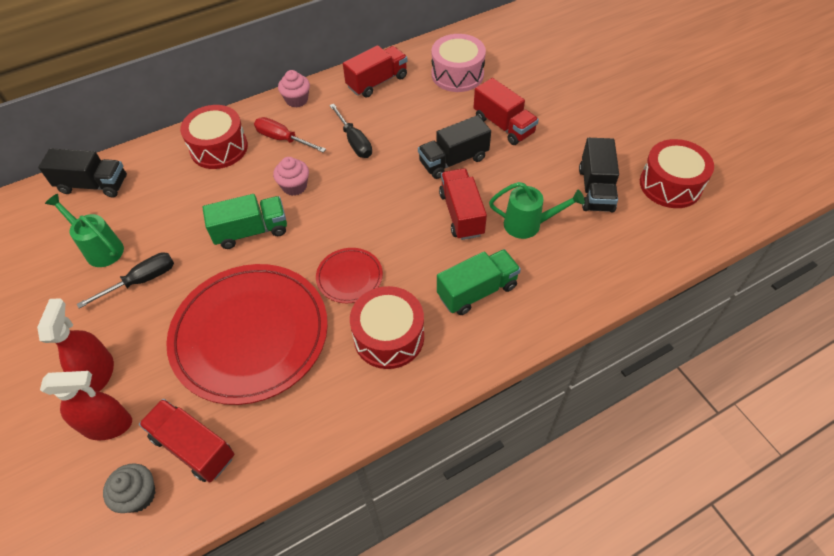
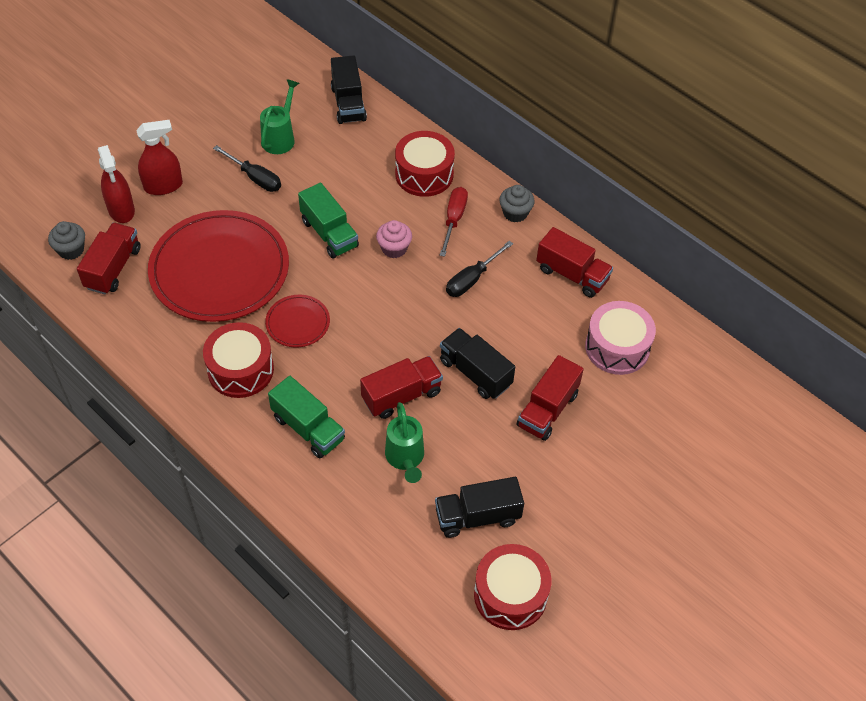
camera: 70 degrees right, 0 degrees up
pink cupcake [278,70,310,107] -> grey cupcake [499,185,535,223]

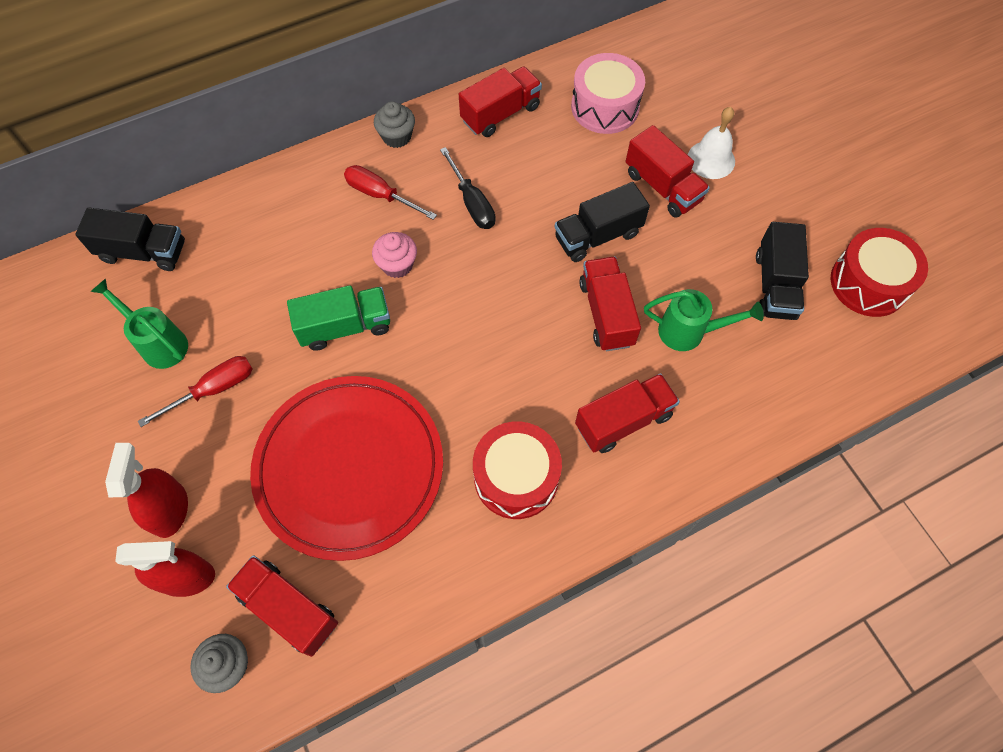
camera: 70 degrees left, 10 degrees up
black screwdriver [213,145,281,192] -> red screwdriver [138,356,253,427]
red plate [265,295,330,347] -> none
green truck [268,376,345,459] -> red truck [575,373,680,453]
red drum [395,131,455,197] -> none
none -> white bell [688,107,735,179]

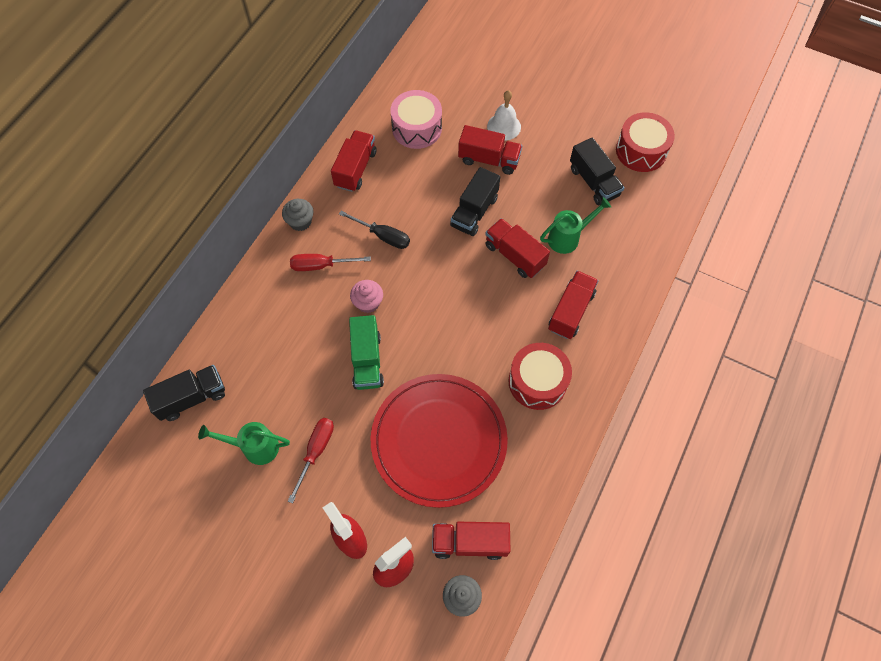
camera: 35 degrees left, 0 degrees up
green truck [287,285,390,351] -> green truck turned 135 degrees clockwise [349,315,384,390]

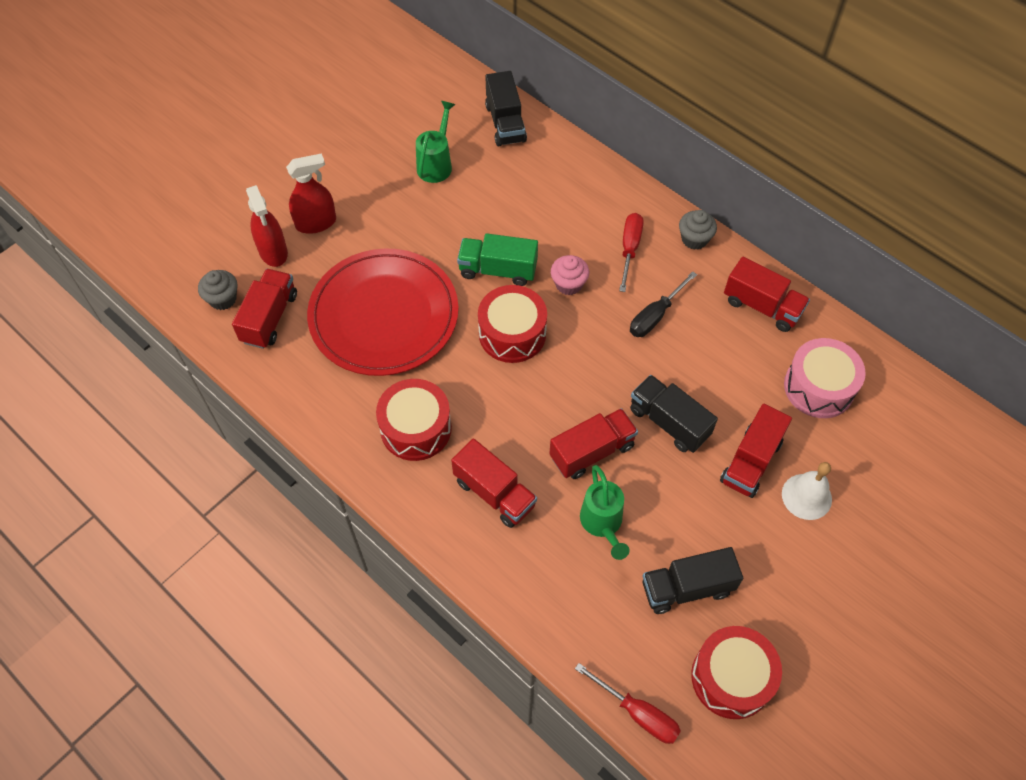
camera: 105 degrees right, 5 degrees down
red screwdriver [288,418,334,504] -> red screwdriver moved to [575,663,681,744]
none -> red drum [478,285,547,363]

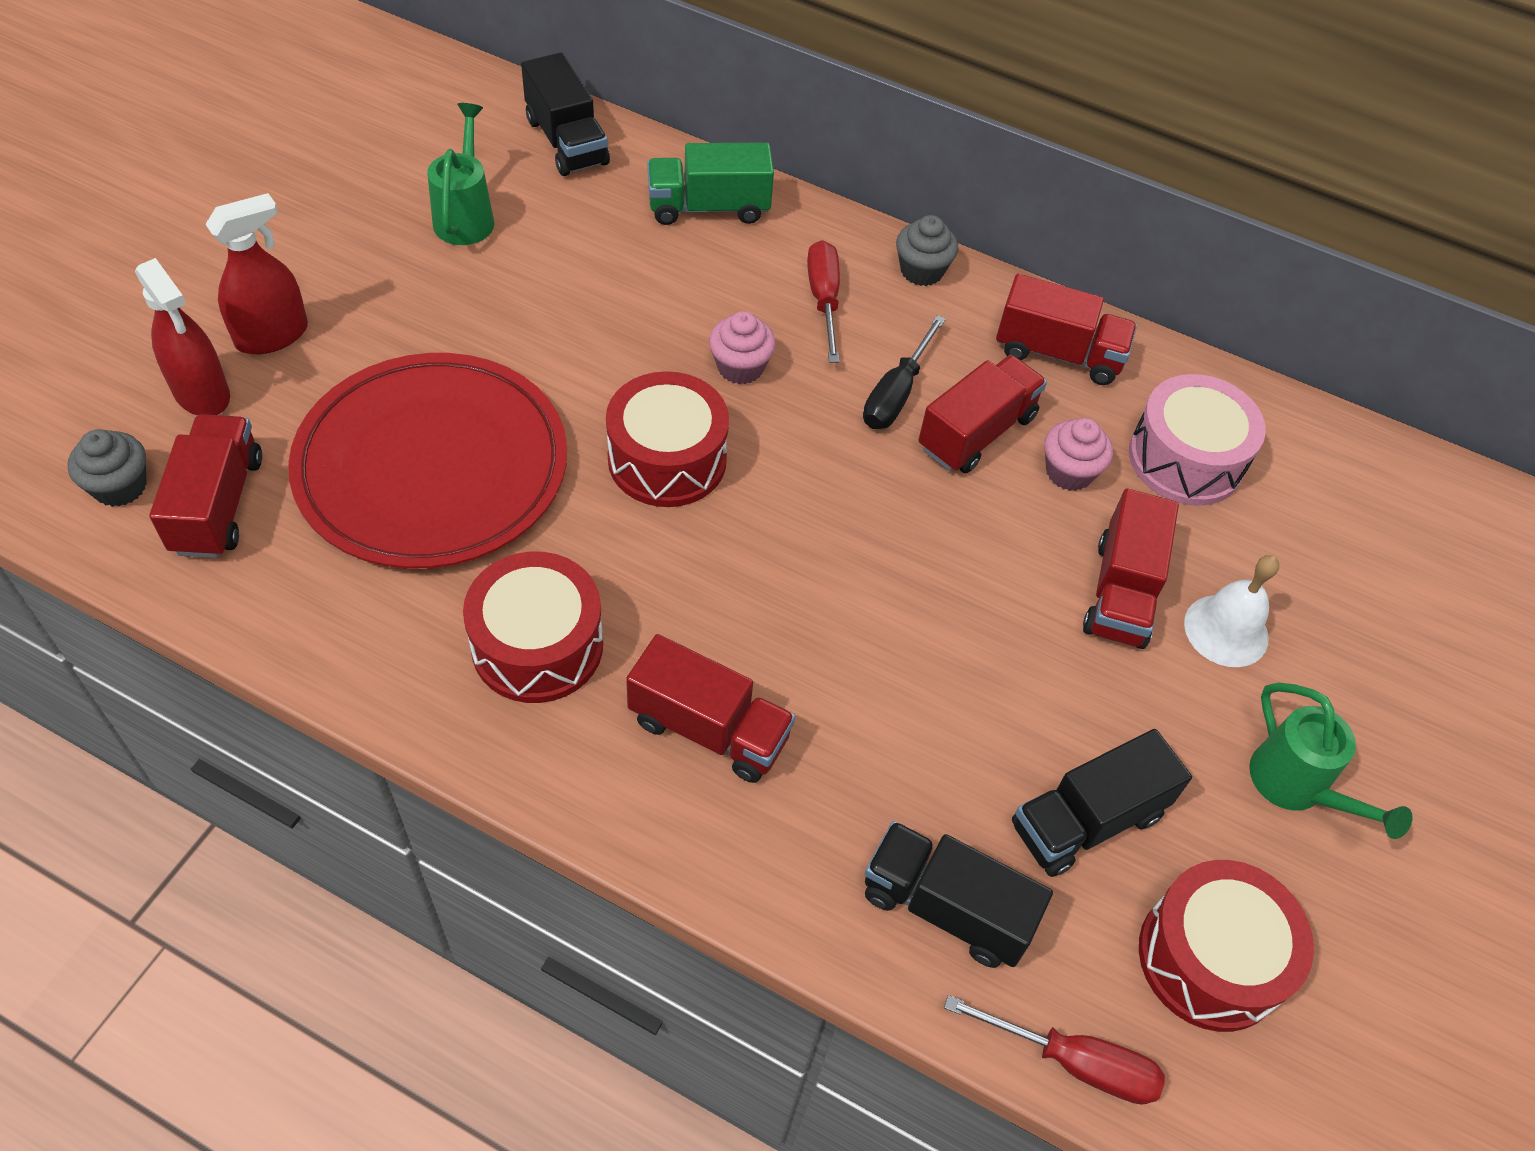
camera: 20 degrees left, 5 degrees down
green truck [457,233,538,286] -> green truck moved to [647,142,774,225]
red truck [549,408,638,479] -> red truck moved to [918,355,1047,473]
green watering can [580,465,629,560] -> green watering can moved to [1249,683,1412,839]
black truck [630,375,718,453] -> black truck moved to [865,821,1053,968]
none -> pink cupcake [1044,418,1113,491]

